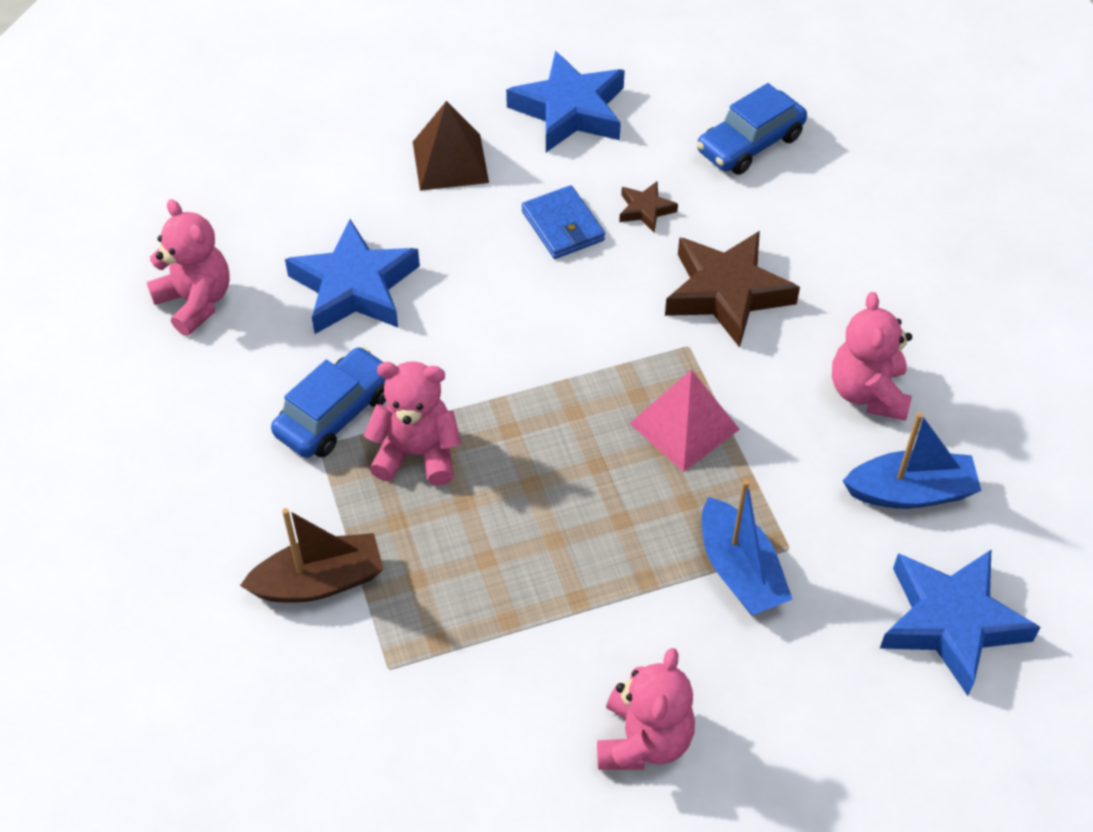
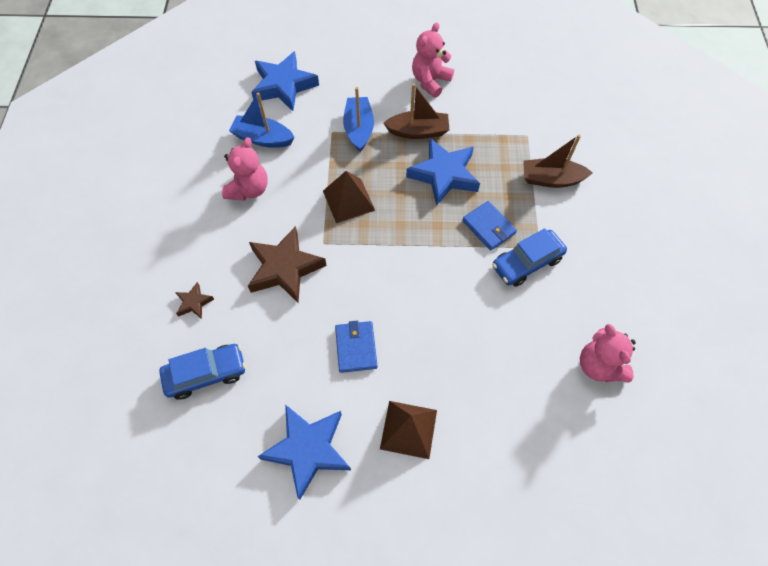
camera: 160 degrees left, 10 degrees up
blue star [285,219,420,334] -> blue star moved to [406,138,480,206]
pink teddy bear [364,361,461,486] -> blue wallet [462,201,517,251]
brown star [619,181,678,232] -> brown star moved to [175,282,214,319]
pink pyramid [629,370,740,472] -> brown pyramid [323,171,375,223]
none -> brown boat [383,83,449,139]

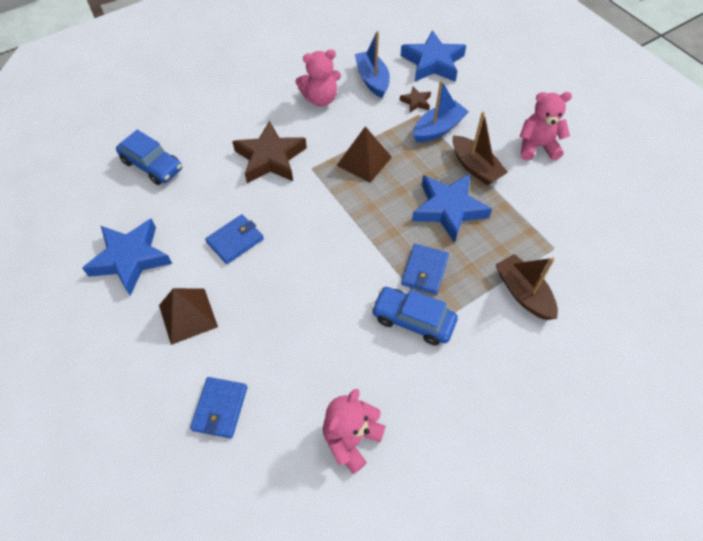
camera: 55 degrees right, 5 degrees down
brown star [175,282,214,319] -> brown star moved to [400,86,431,113]
none -> blue wallet [190,377,247,439]

